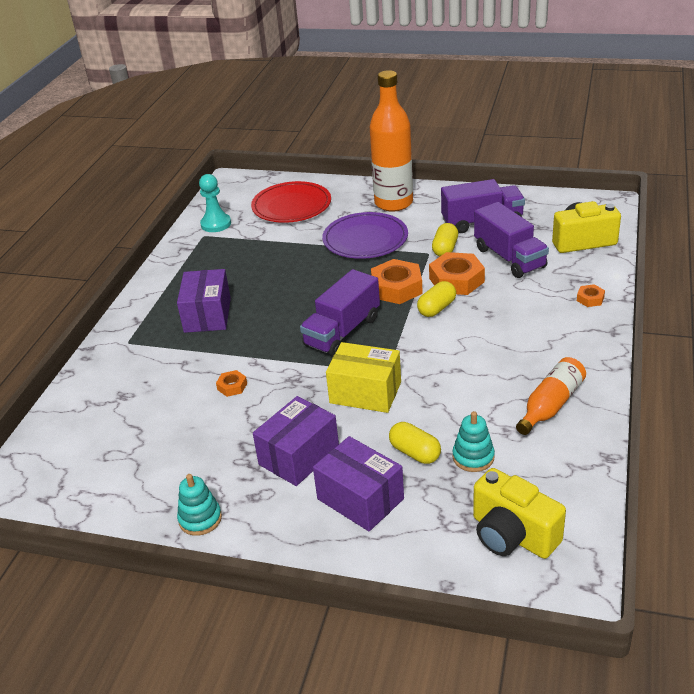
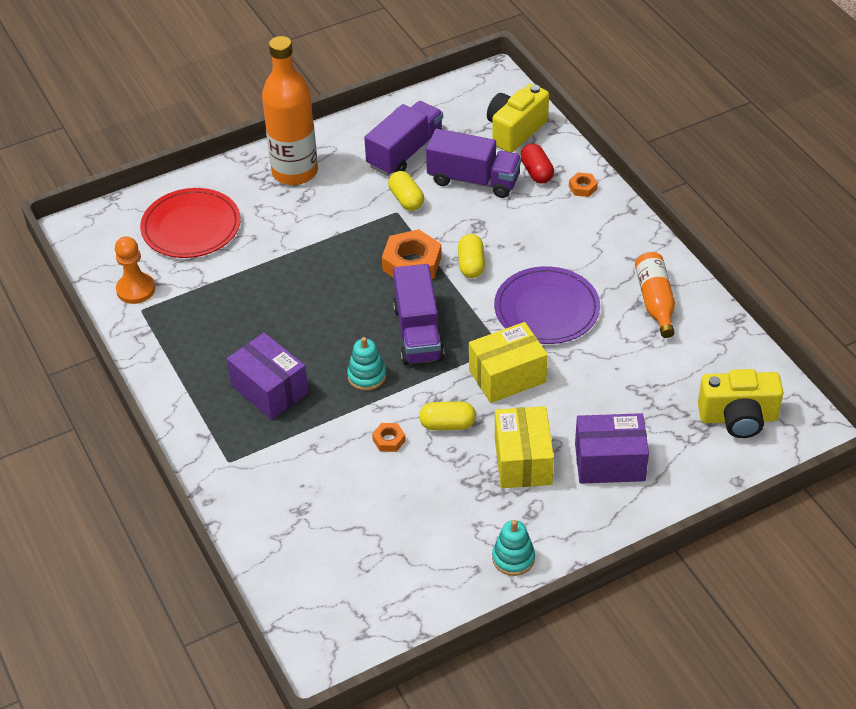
camera: 45 degrees left, 10 degrees up
turquoise pawn [199,174,231,232] -> orange pawn [115,236,155,304]
purple box [253,396,339,486] -> yellow box [495,406,554,488]
purple plate [322,212,408,259] -> purple plate moved to [494,266,600,344]
yellow capsule [389,422,441,464] -> yellow capsule moved to [419,402,476,430]
orange nut [429,252,485,295] -> none
turquoise stacking toy [453,411,495,472] -> turquoise stacking toy moved to [347,337,386,391]
none -> red capsule [521,144,554,184]

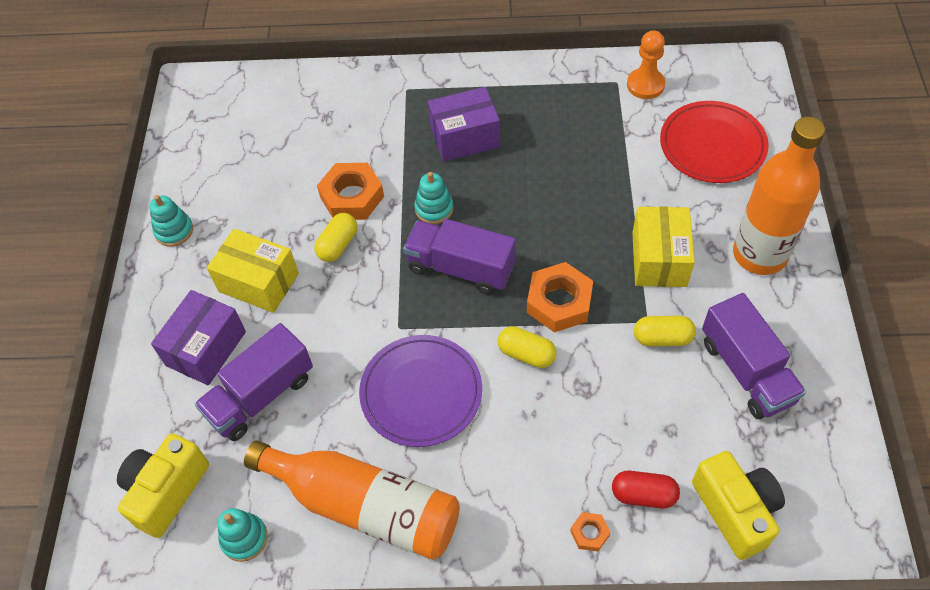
camera: 120 degrees right, 10 degrees up
orange nut [372,423,406,452] -> orange nut [317,163,384,220], size x2.05
purple truck [426,129,522,198] -> purple truck moved to [195,323,313,441]
yellow box [469,322,548,403] -> yellow box moved to [632,206,695,287]
orange bottle [635,252,675,338] -> orange bottle [244,440,460,560], size x1.74
none -> turquoise stacking toy [218,508,268,562]

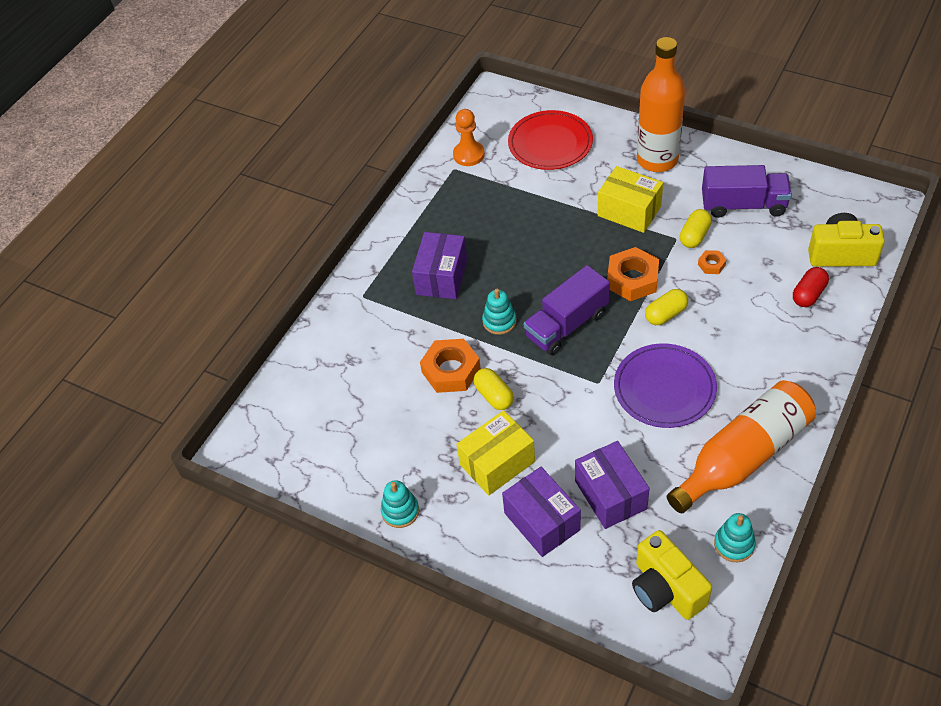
camera: 60 degrees left, 5 degrees down
purple truck [195,323,313,441] -> purple box [575,441,650,529]
orange nut [570,512,611,551] -> orange nut moved to [698,250,726,274]

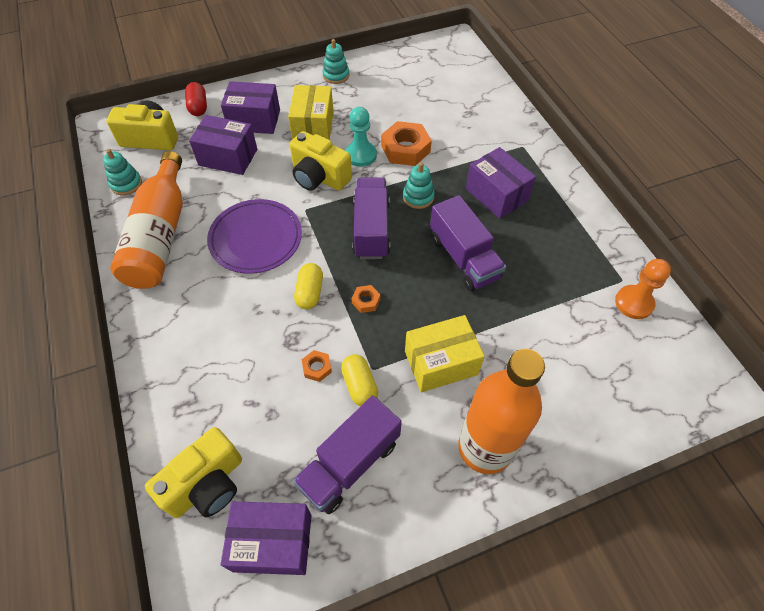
camera: 125 degrees right, 5 degrees up
yellow capsule [473,368,514,410] -> turquoise pawn [346,107,377,167]
red plate [508,110,593,170] -> none
orange nut [607,247,659,301] -> orange nut [351,285,381,313], size x0.49
red capsule [793,267,829,307] -> red capsule moved to [185,82,207,116]
none -> purple box [221,501,311,575]
none -> yellow camera [290,131,352,191]
none -> purple truck [430,195,506,291]

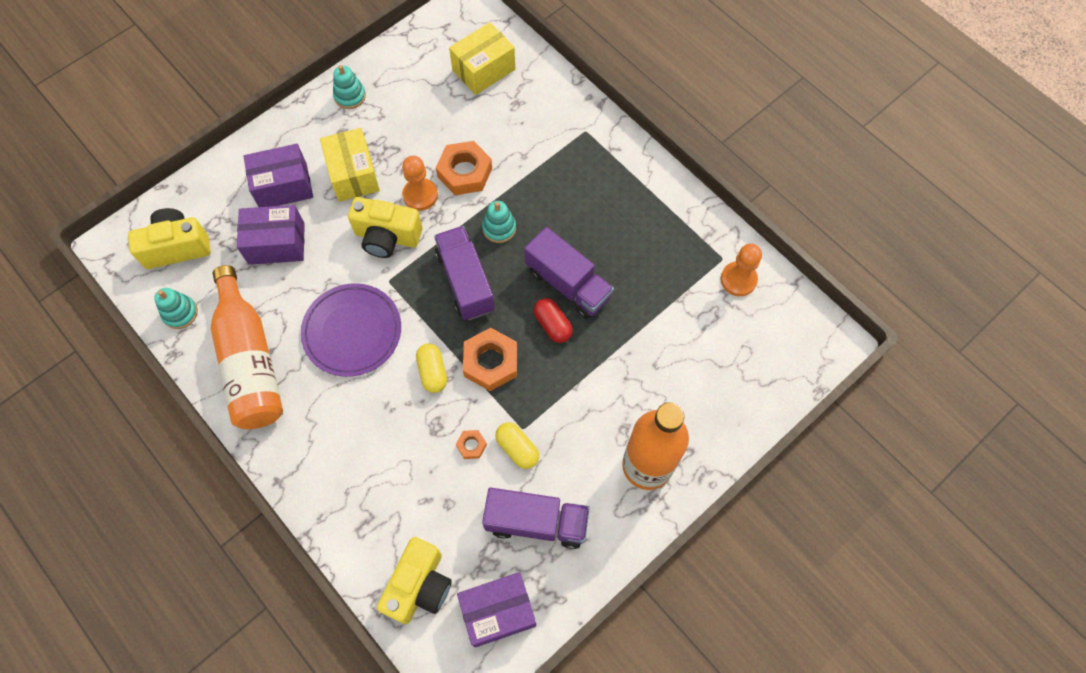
camera: 20 degrees left, 10 degrees up
red capsule [185,82,207,116] -> red capsule moved to [534,298,573,343]
purple truck [293,395,402,514] -> purple truck turned 105 degrees counterclockwise [482,488,590,549]
turquoise pawn [346,107,377,167] -> orange pawn [402,156,438,211]
orange nut [351,285,381,313] -> orange nut [463,328,517,391], size x2.05
yellow box [405,315,485,392] -> yellow box moved to [449,22,515,95]
purple box [466,147,536,219] -> none

